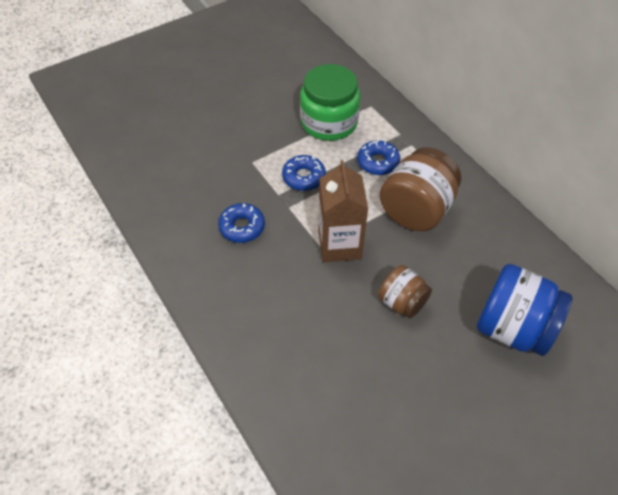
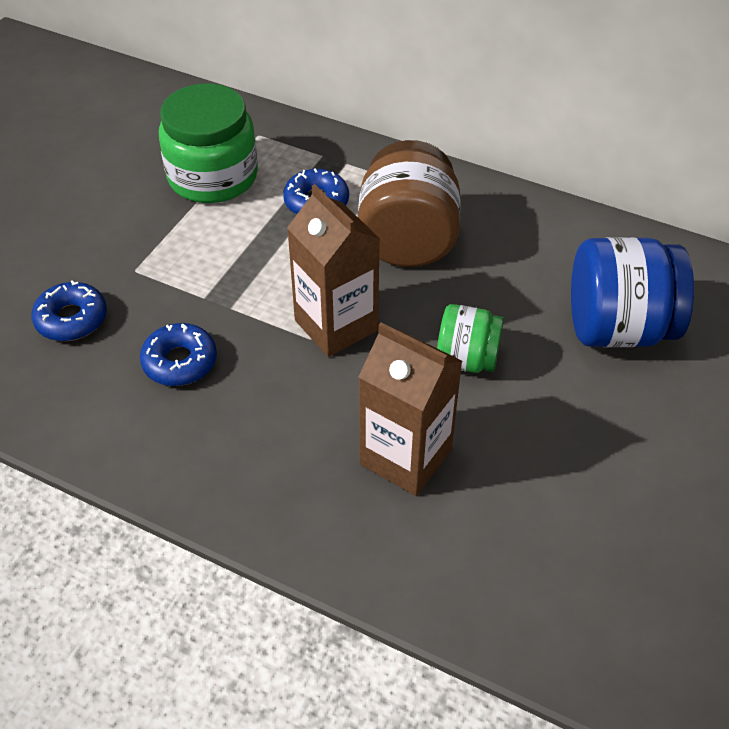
camera: 30 degrees left, 5 degrees down
blue donut [282,155,326,191] -> blue donut moved to [31,280,107,341]
brown jar [378,265,432,318] -> green jar [437,304,504,373]
none -> brown carton [359,323,462,496]

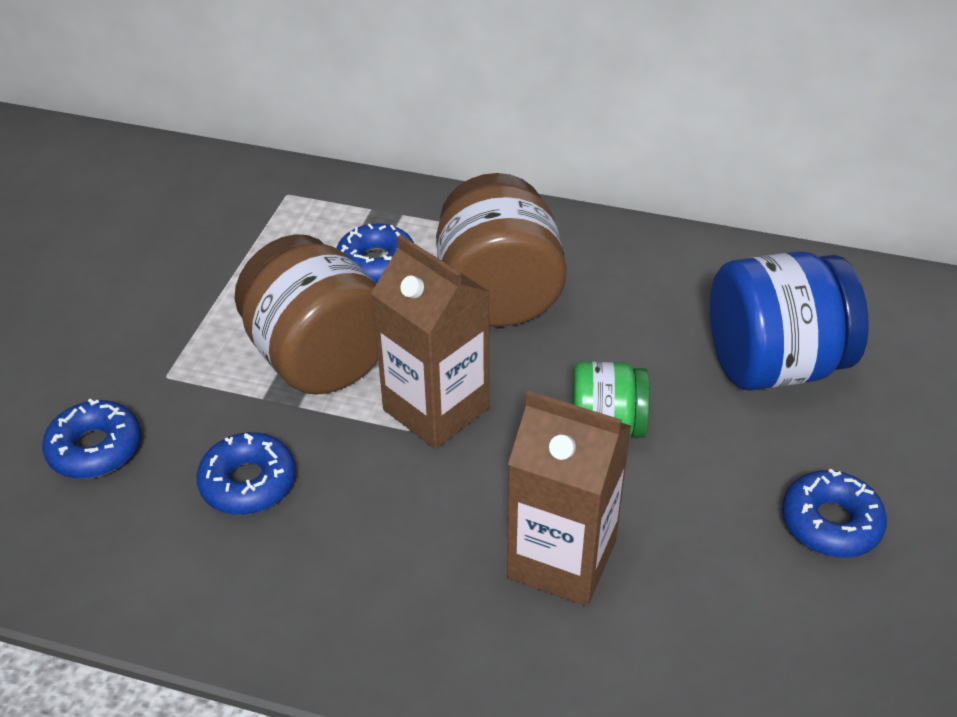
camera: 10 degrees left, 5 degrees down
green jar [159,83,258,203] -> none
none -> brown jar [235,234,378,395]
none -> blue donut [782,469,887,558]

